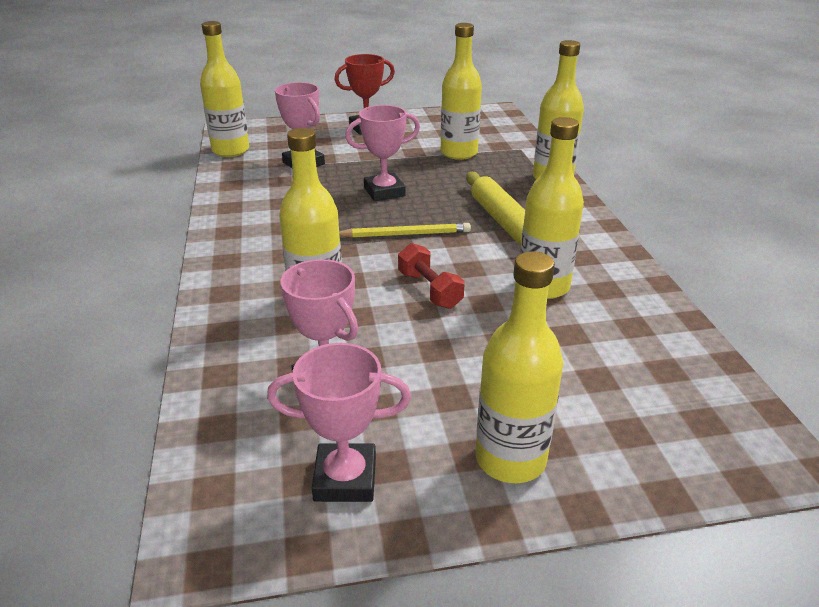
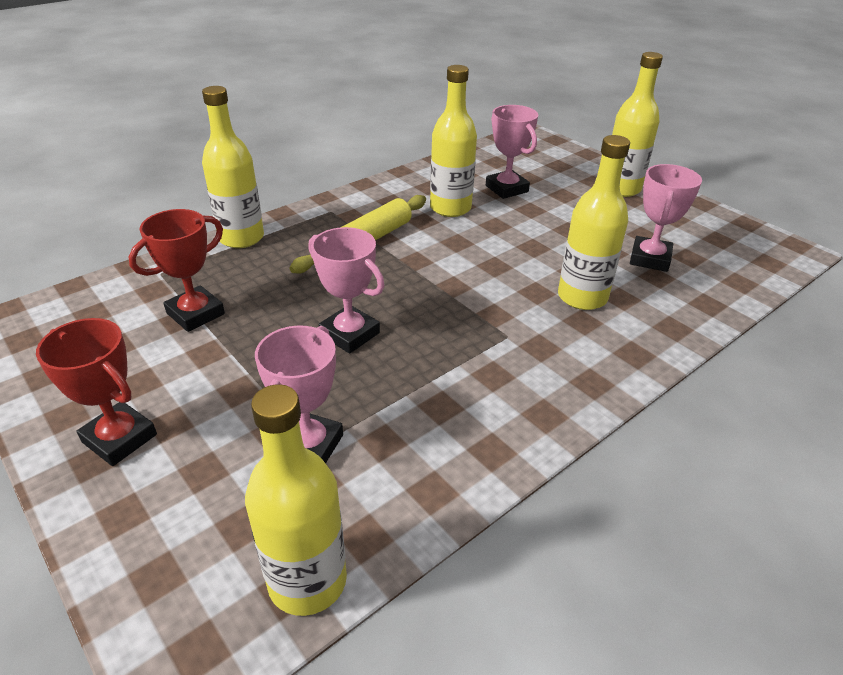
camera: 120 degrees left, 5 degrees up
pink trophy [267,343,411,502] -> pink trophy moved to [486,105,538,199]
yellow pencil [339,223,471,238] -> none
red dumbbell [398,243,465,309] -> none
yellow bottle [441,23,482,160] -> red trophy [129,209,225,332]

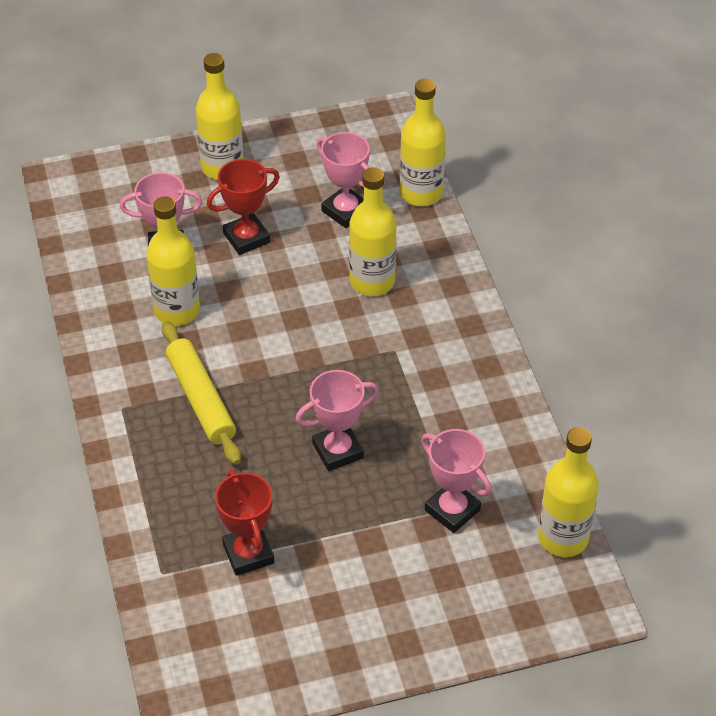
camera: 65 degrees left, 10 degrees up
red trophy [36,318,157,466] -> red trophy moved to [207,159,280,255]
yellow bottle [202,86,264,248] -> yellow bottle moved to [400,79,446,206]

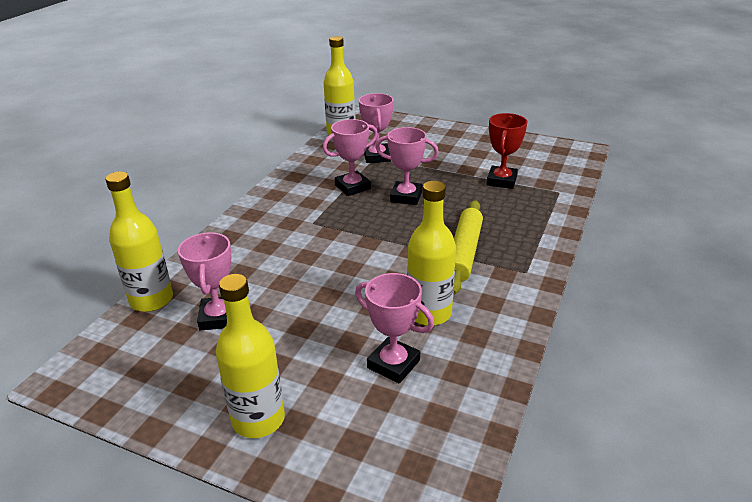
camera: 140 degrees left, 15 degrees down
red trophy [207,159,280,255] -> none
yellow bottle [349,167,396,296] -> none
none -> pink trophy [323,119,378,196]

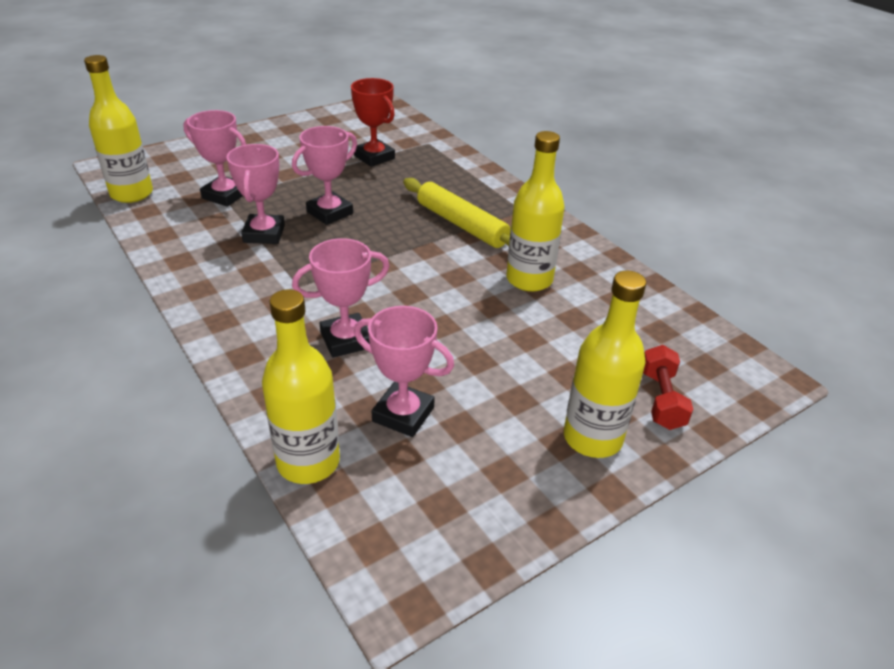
camera: 60 degrees left, 5 degrees up
pink trophy [355,273,434,384] -> pink trophy moved to [292,238,390,358]
none -> red dumbbell [643,345,693,430]

